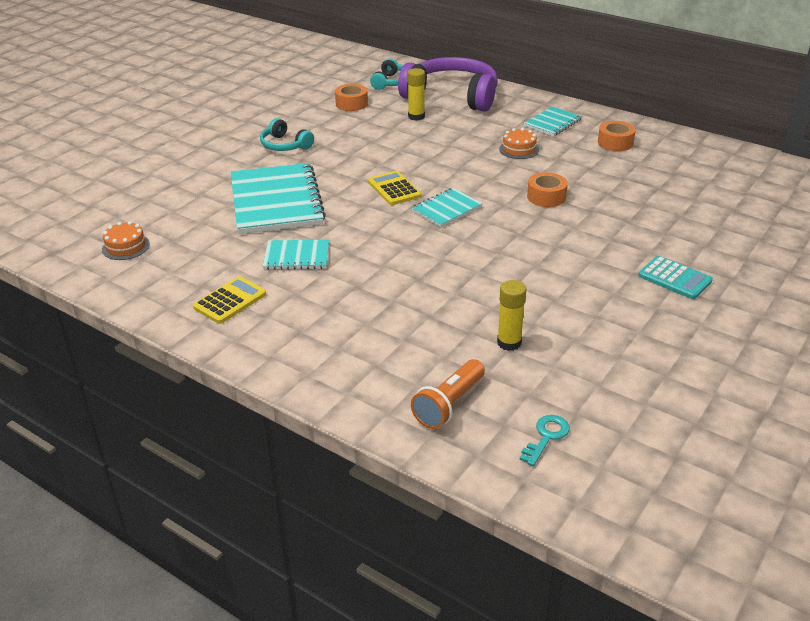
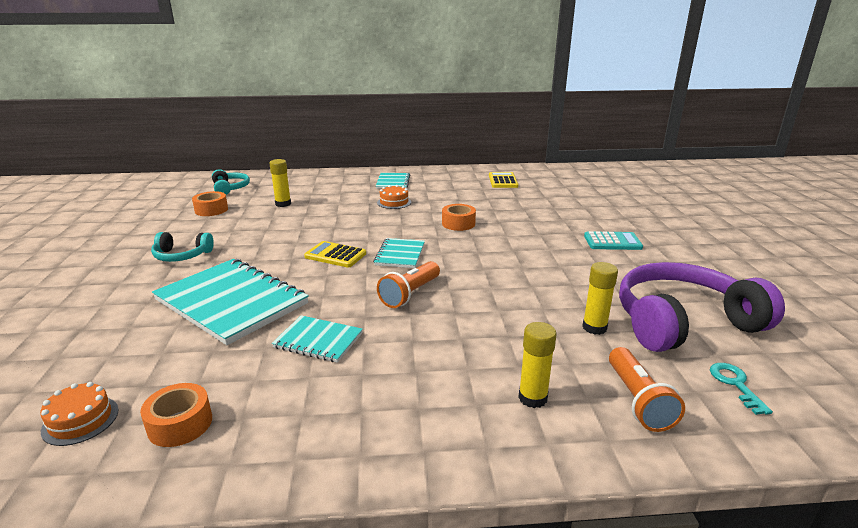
camera: 40 degrees left, 10 degrees down
yellow calculator [193,276,266,324] -> yellow calculator moved to [489,172,518,188]
turquoise notebook [263,240,329,270] -> turquoise notebook turned 60 degrees clockwise [272,315,363,363]
purple headphones [398,57,498,112] -> purple headphones moved to [619,262,785,352]
orange tape [598,121,636,151] -> orange tape moved to [140,383,212,447]
none -> orange flashlight [377,261,440,308]
none -> yellow glue stick [518,322,557,408]

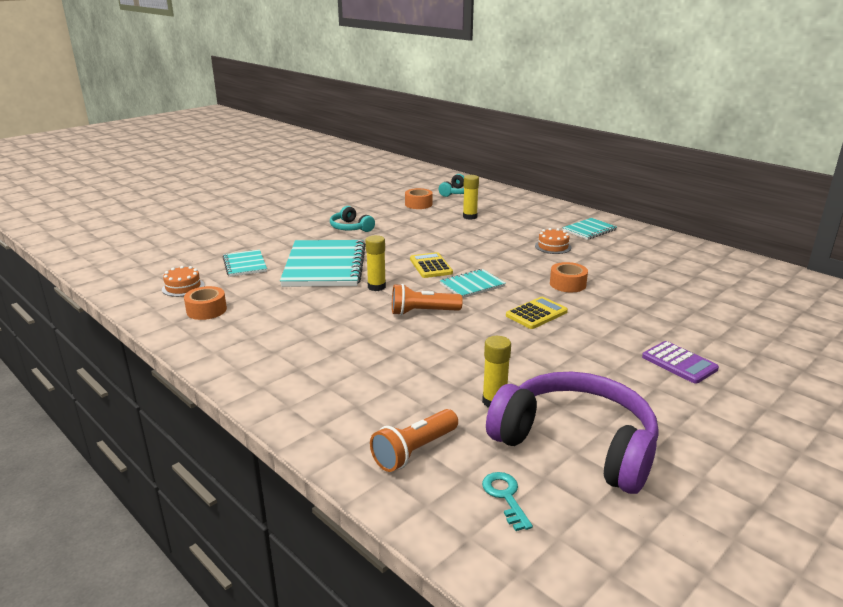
camera: 50 degrees right, 0 degrees up
turquoise notebook [272,315,363,363] -> turquoise notebook moved to [223,250,267,277]
yellow calculator [489,172,518,188] -> yellow calculator moved to [506,297,568,329]
yellow glue stick [518,322,557,408] -> yellow glue stick moved to [365,235,386,291]
turquoise calculator [584,231,643,250] -> purple calculator [642,341,719,384]
turquoise key [710,363,773,415] -> turquoise key turned 60 degrees counterclockwise [482,472,533,531]

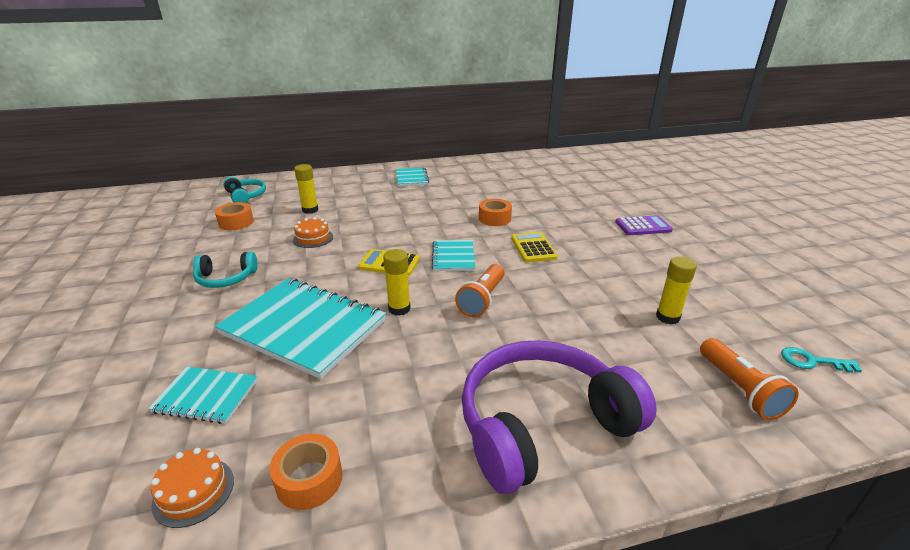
camera: 60 degrees left, 5 degrees up
purple headphones [486,372,659,494] -> purple headphones moved to [462,340,657,494]
orange cake [535,228,571,254] -> orange cake moved to [293,217,333,248]

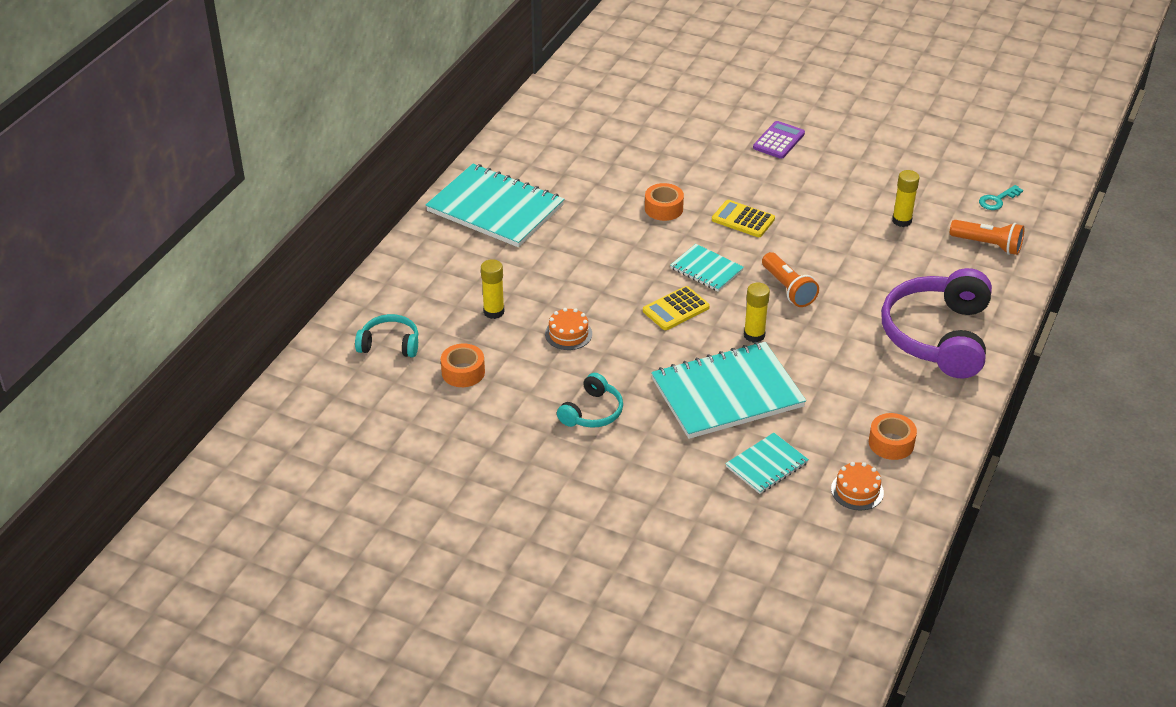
camera: 50 degrees left, 10 degrees up
turquoise notebook [396,167,429,186] -> turquoise notebook [425,164,564,247], size x1.96

